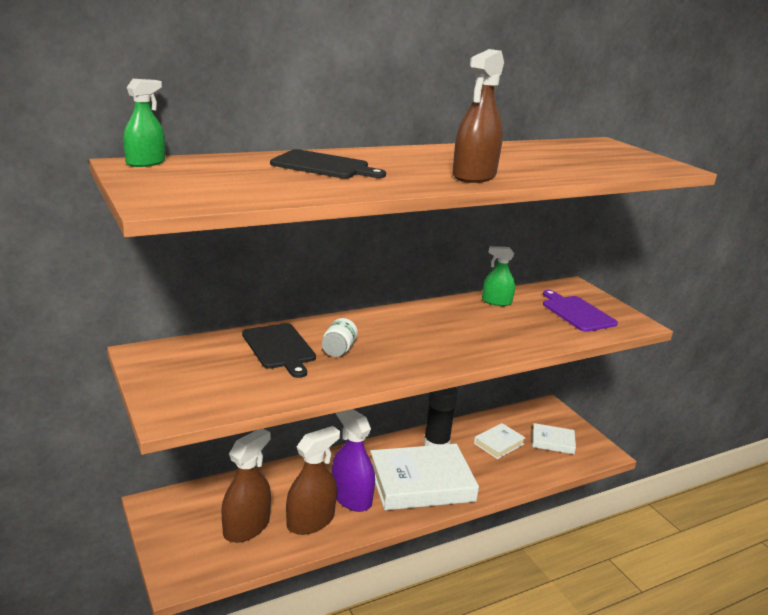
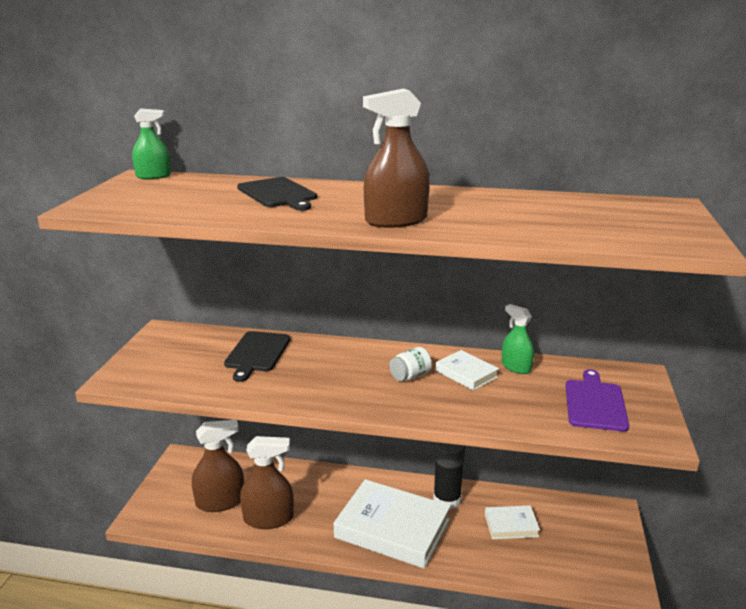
camera: 40 degrees right, 0 degrees up
white jar [322,318,358,357] -> white jar moved to [390,347,432,382]
purple spray bottle [332,409,375,512] -> none
white book [532,423,576,454] -> white book moved to [436,350,499,391]

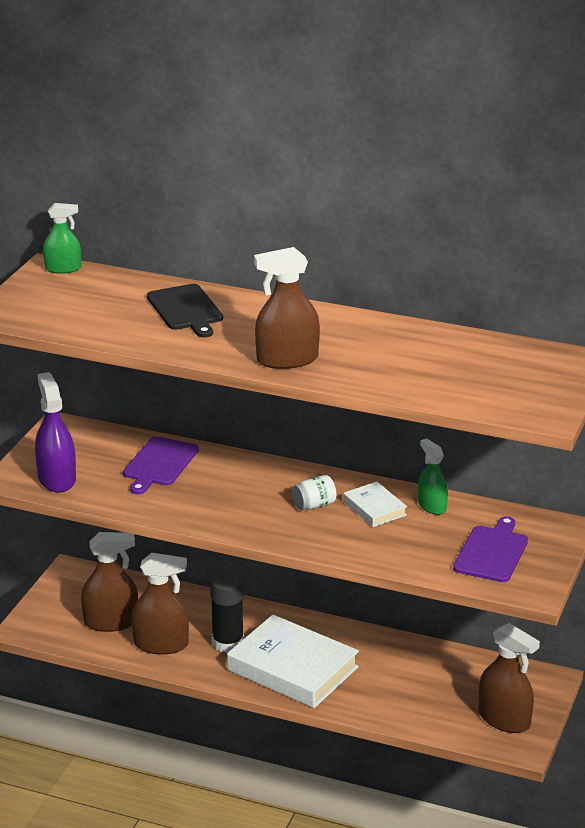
camera: 10 degrees right, 5 degrees up
black cutting board [224,331,291,382] -> purple cutting board [123,437,199,494]
black glue stick [433,442,465,510] -> black glue stick moved to [210,570,244,653]
white book [485,505,540,539] -> none
none -> purple spray bottle [35,372,76,493]
none -> brown spray bottle [478,623,540,733]

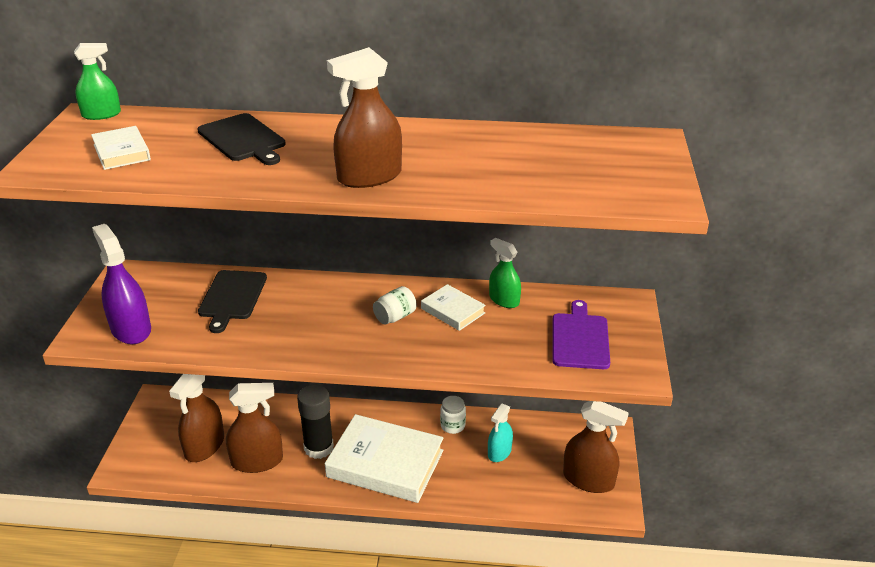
camera: 15 degrees left, 5 degrees up
brown spray bottle [81,532,138,632] -> brown spray bottle turned 135 degrees clockwise [169,374,224,462]
purple cutting board [123,437,199,494] -> black cutting board [198,270,267,333]
none -> white book [91,126,151,170]
none -> white jar [440,396,466,434]
none -> turquoise spray bottle [488,403,513,462]

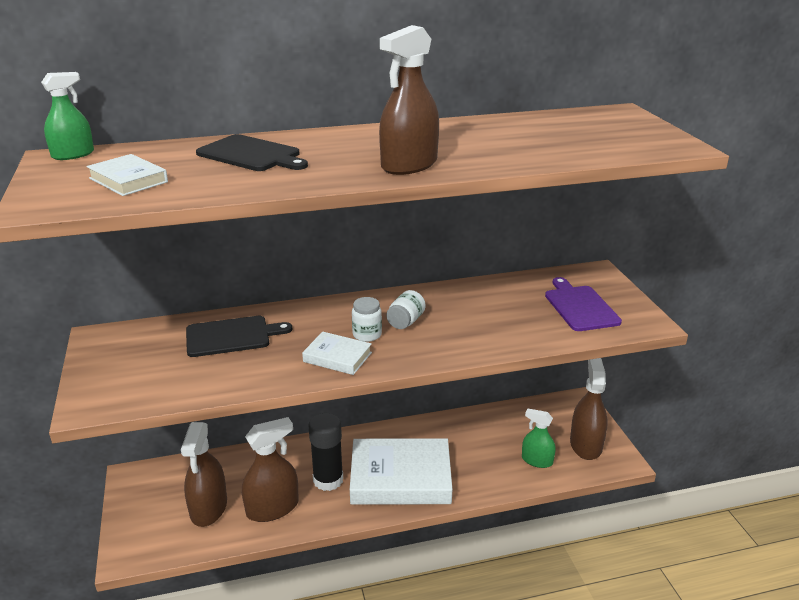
camera: 20 degrees left, 5 degrees down
purple spray bottle [92,224,151,344] -> none
black cutting board [198,270,267,333] -> black cutting board turned 90 degrees counterclockwise [186,316,292,357]
white book [421,284,486,331] -> white book moved to [302,332,372,375]
white jar [440,396,466,434] -> white jar moved to [352,297,382,342]
turquoise spray bottle [488,403,513,462] -> none
green spray bottle [489,238,521,308] -> green spray bottle moved to [522,408,556,468]
brown spray bottle [563,401,629,493] -> brown spray bottle turned 90 degrees counterclockwise [570,358,608,460]

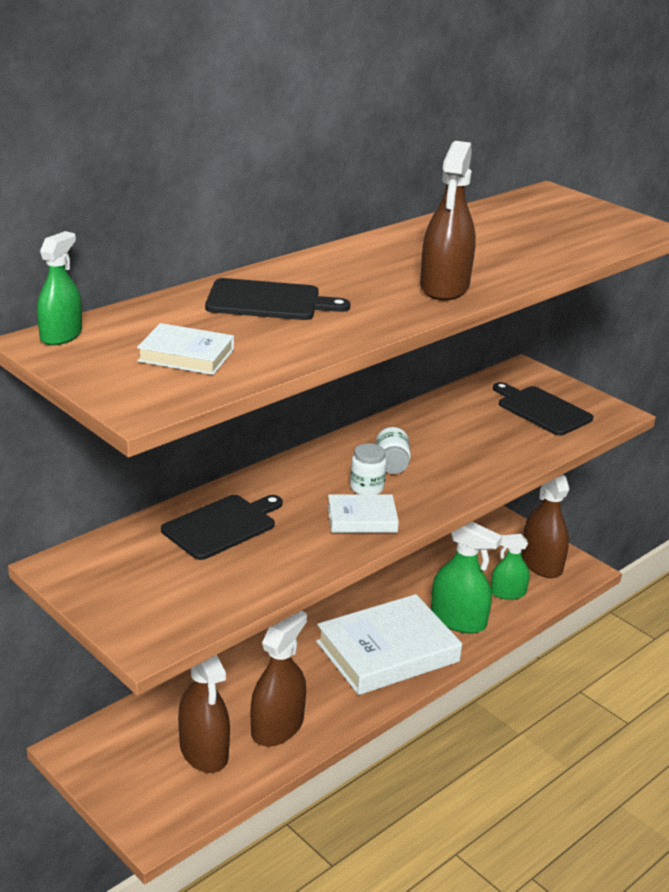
camera: 30 degrees left, 0 degrees up
black glue stick [308,413,343,491] -> none
purple cutting board [545,277,622,331] -> black cutting board [493,382,594,436]
none -> green spray bottle [431,522,502,633]

